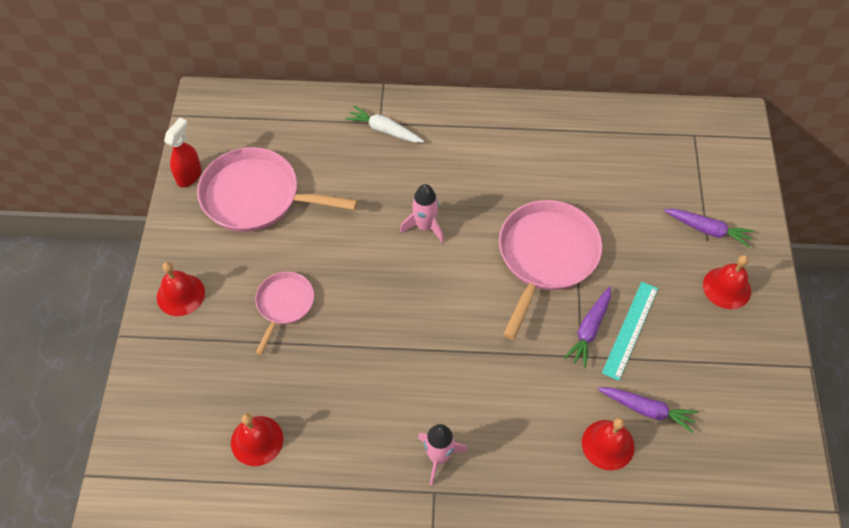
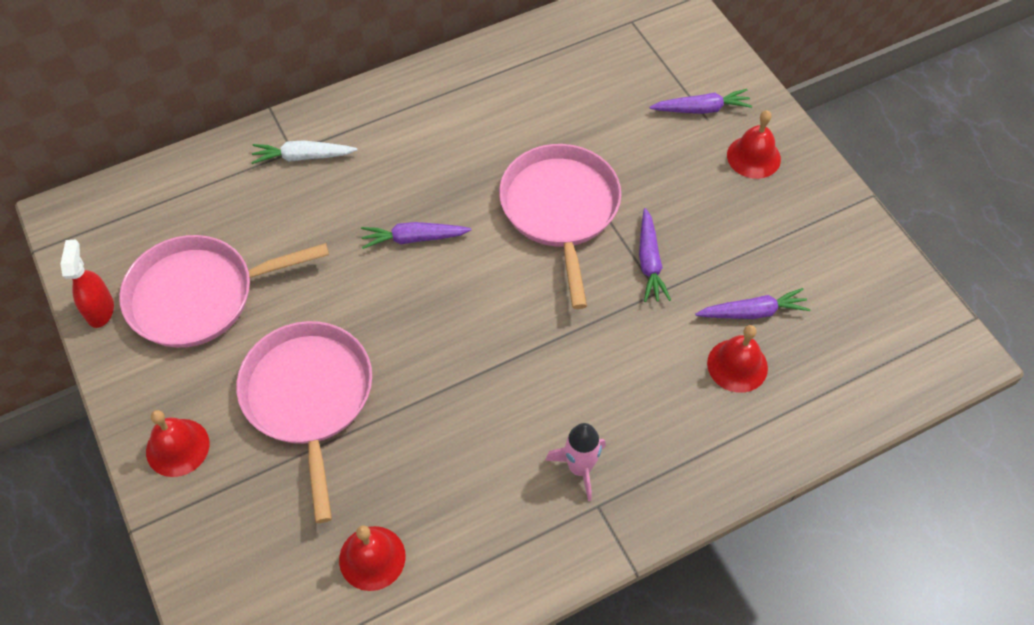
camera: 30 degrees left, 0 degrees up
pink pan [255,272,314,355] -> pink pan [236,321,372,523], size x1.80
pink rocket [400,184,444,243] -> purple carrot [361,222,472,249]
turquoise ruler [602,282,658,381] -> none

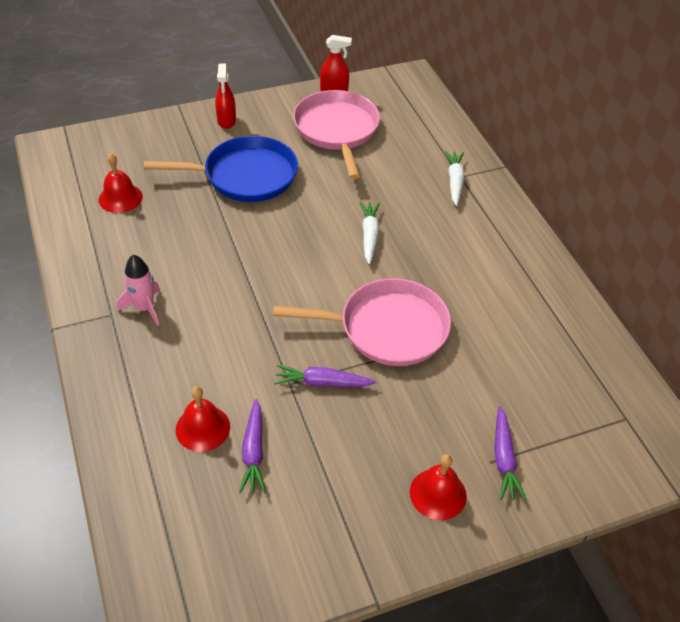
camera: 95 degrees right, 10 degrees down
red bell [146,410,209,477] -> red spray bottle [215,63,236,129]
pink pan [236,321,372,523] -> blue pan [144,136,298,202]
purple carrot [361,222,472,249] -> white carrot [360,202,380,264]

